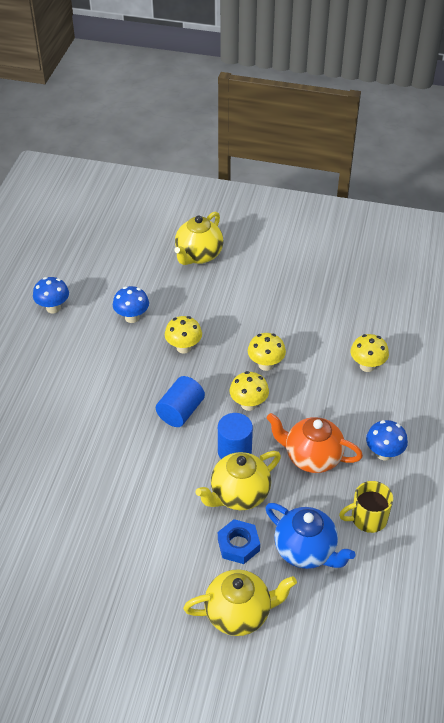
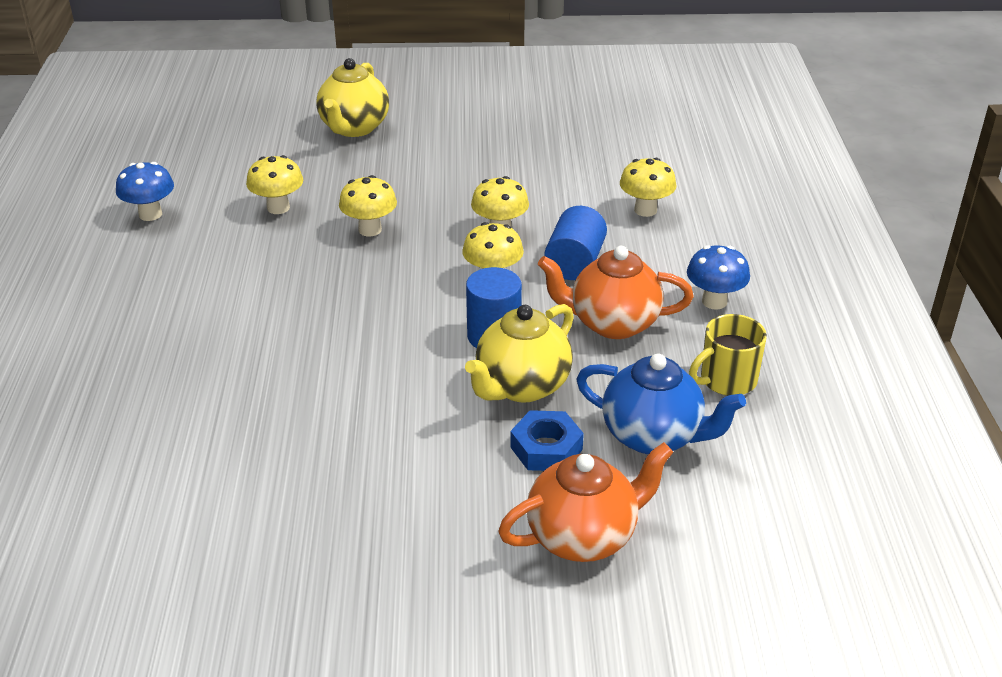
camera: 15 degrees left, 10 degrees down
blue mushroom [113,286,149,323] -> yellow mushroom [246,155,303,214]
blue cylinder [156,376,205,427] -> blue cylinder moved to [544,206,607,280]
yellow teapot [183,569,297,636] -> orange teapot [498,442,673,562]

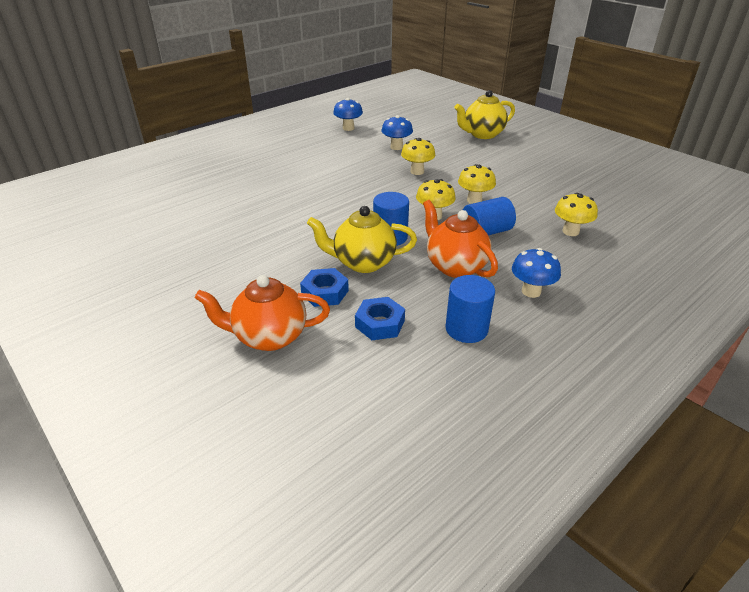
camera: 50 degrees right, 0 degrees up
yellow mushroom [246,155,303,214] -> blue mushroom [381,115,413,150]
orange teapot [498,442,673,562] -> orange teapot turned 150 degrees clockwise [195,275,330,351]
blue teapot [576,354,746,454] -> blue nut [355,297,405,340]
yellow mug [689,314,767,396] -> blue cylinder [445,275,495,343]

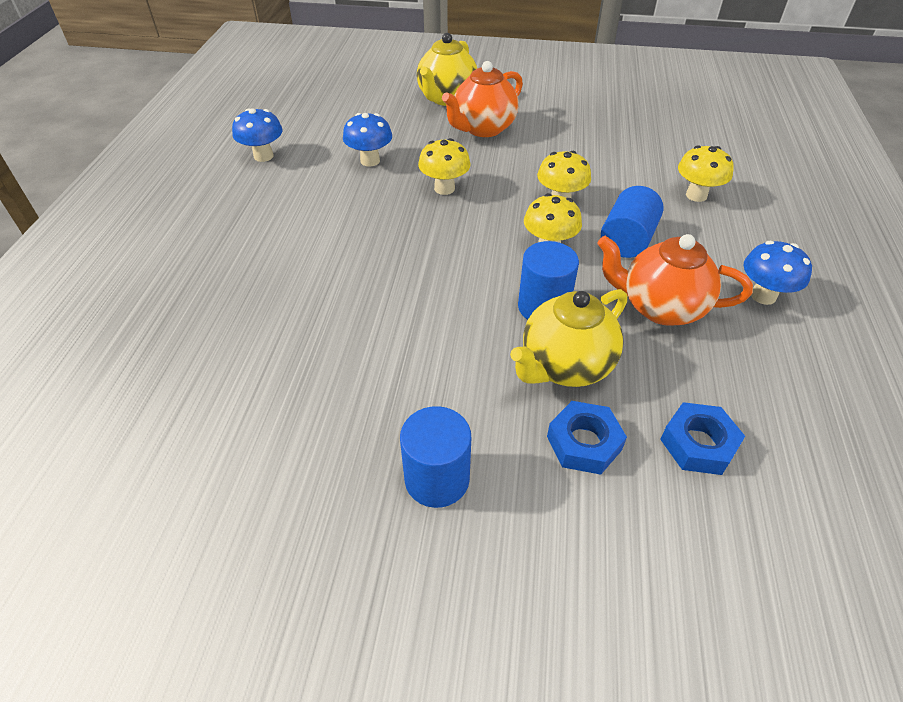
camera: 40 degrees left, 10 degrees up
orange teapot [195,275,330,351] -> orange teapot moved to [442,61,523,137]
blue cylinder [445,275,495,343] -> blue cylinder moved to [400,406,471,508]

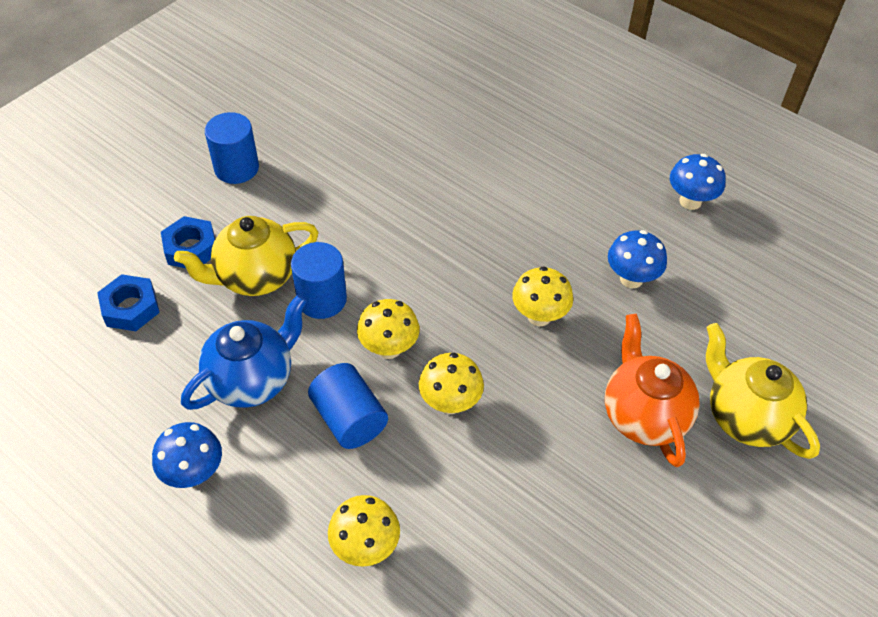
camera: 120 degrees right, 5 degrees up
yellow teapot [510,289,627,387] -> yellow teapot turned 105 degrees counterclockwise [174,216,319,296]
orange teapot [597,234,753,325] -> blue teapot [181,295,307,410]

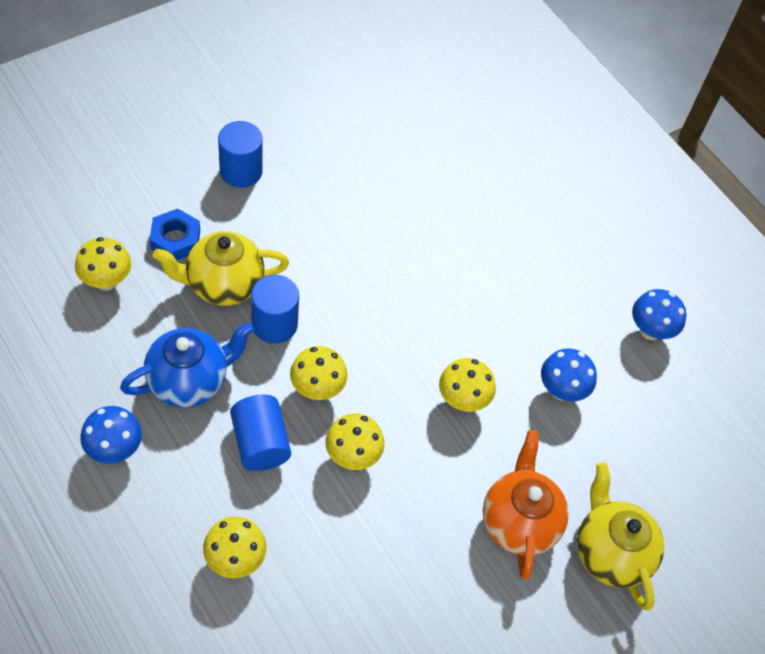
camera: 10 degrees right, 5 degrees up
blue nut [97,274,160,331] -> yellow mushroom [75,237,131,291]

